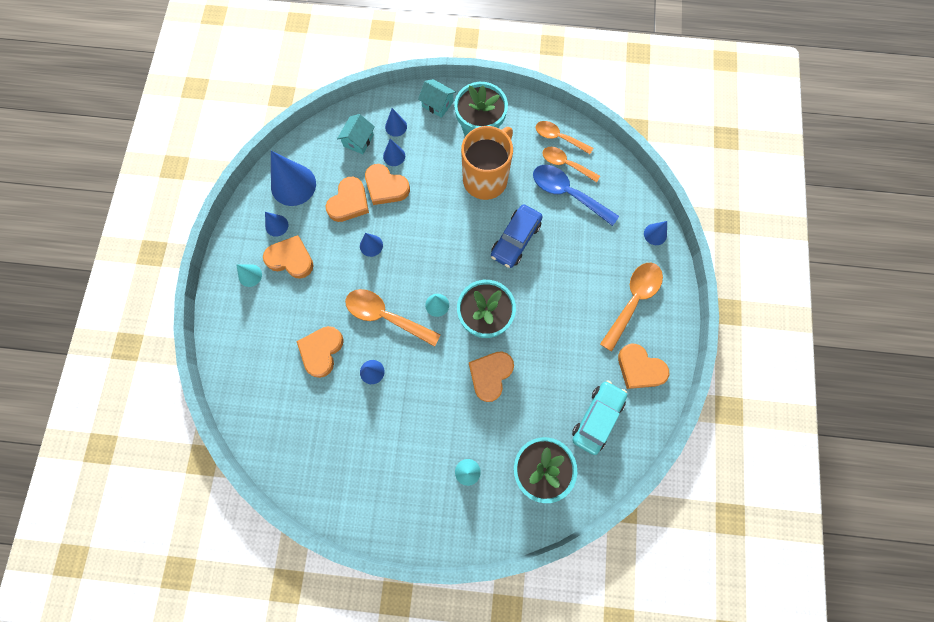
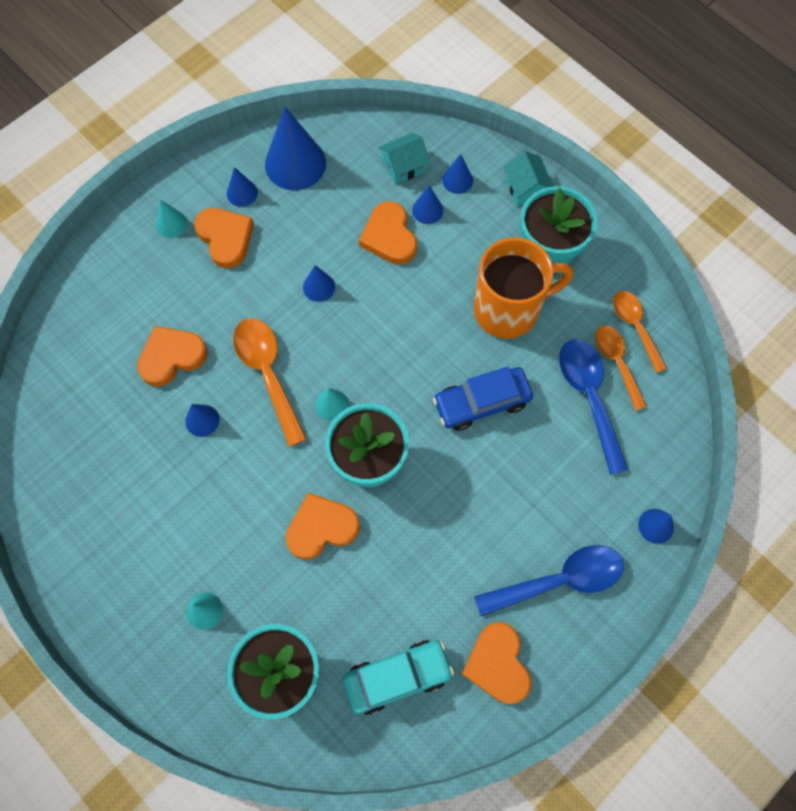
camera: 40 degrees right, 5 degrees down
orange heart [326,177,369,222] -> none
orange spoon [600,263,663,351] -> blue spoon [474,545,624,616]

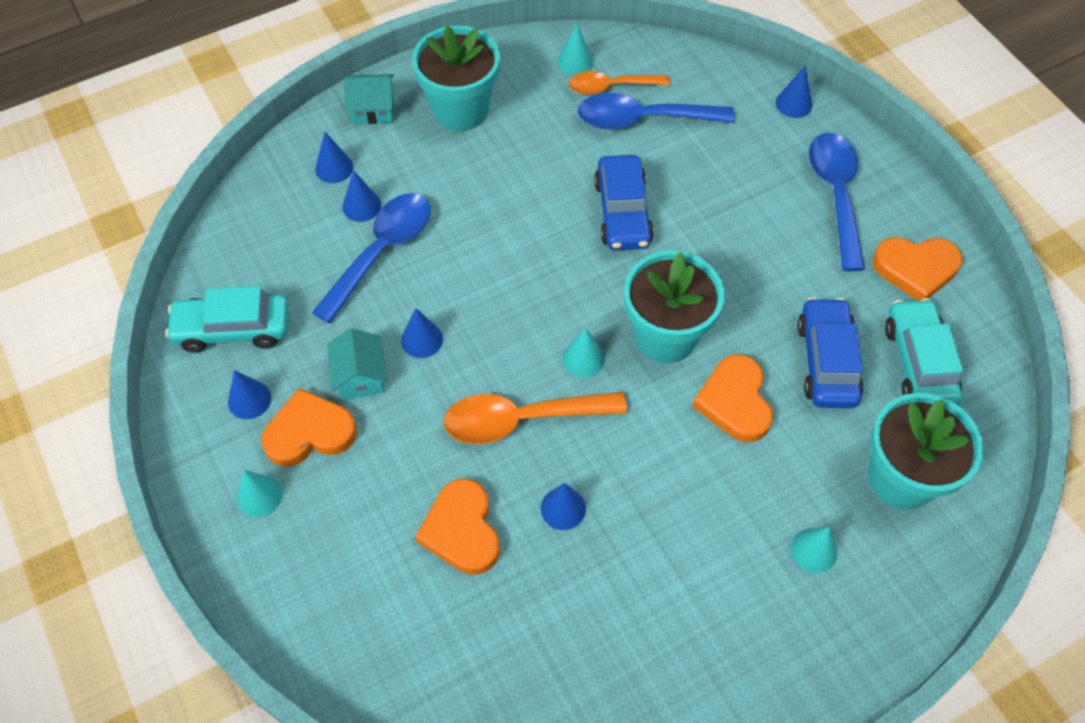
camera: 75 degrees left, 10 degrees down
blue cone [265,107,326,190] -> turquoise car [165,286,289,353]
orange heart [359,201,417,265] -> blue spoon [312,193,431,323]
turquoise house [379,133,430,184] -> turquoise house moved to [327,328,387,400]
orange mug [474,237,573,339] -> none
orange spoon [613,291,667,373] -> turquoise cone [558,23,593,75]
none -> blue car [797,297,864,408]

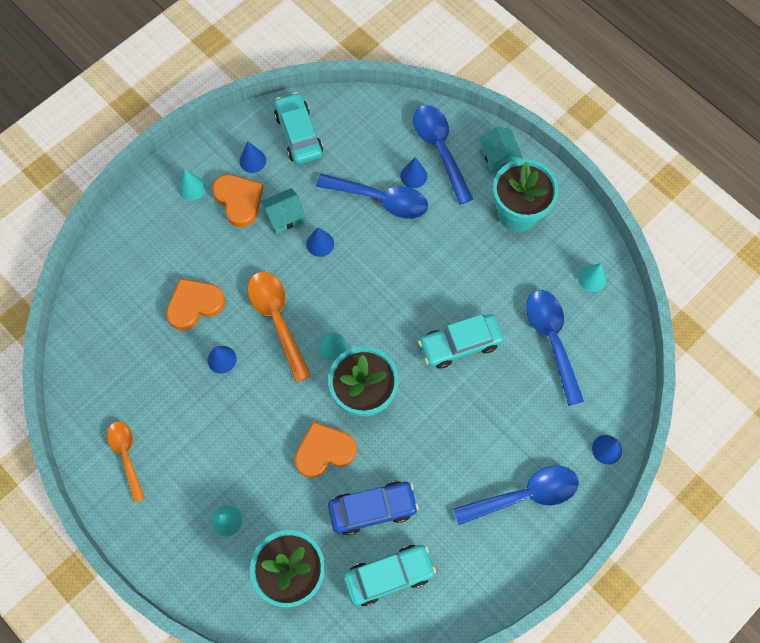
camera: 75 degrees right, 10 degrees up
blue cone [315,132,353,183] -> blue spoon [413,105,473,205]
orange spoon [569,71,670,95] -> orange spoon moved to [107,421,145,502]
blue car [594,155,654,250] -> turquoise car [418,314,504,369]
orange heart [873,237,963,301] -> none

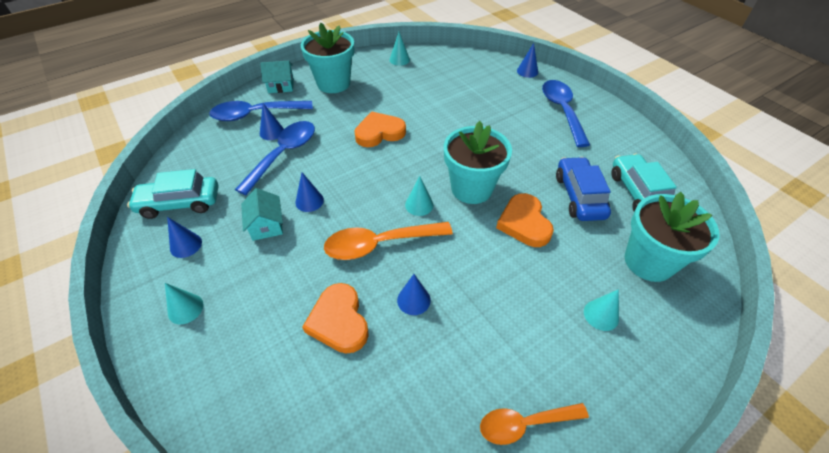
camera: 80 degrees left, 20 degrees down
orange heart [212,174,263,227] -> orange heart moved to [354,112,406,147]
turquoise car [418,314,504,369] -> none
blue spoon [526,290,584,406] -> none

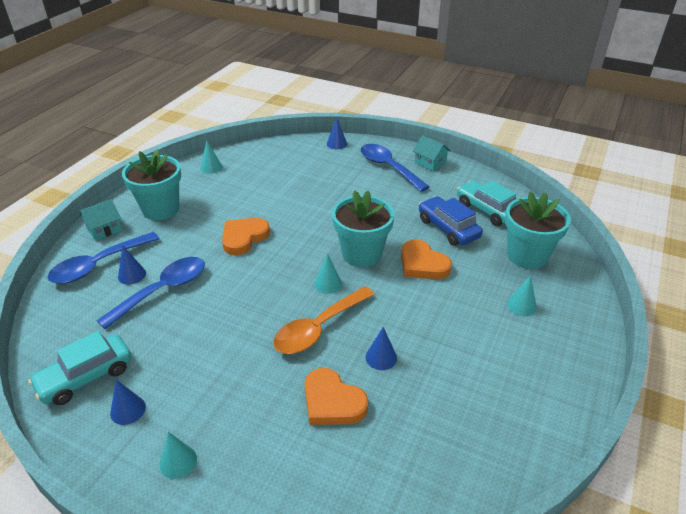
camera: 30 degrees left, 10 degrees down
blue spoon [235,121,315,195] -> blue spoon turned 45 degrees clockwise [96,257,205,329]
turquoise house [241,188,283,241] -> turquoise house moved to [413,135,451,171]
blue cone [295,173,324,212] -> none
orange spoon [480,403,589,445] -> none

